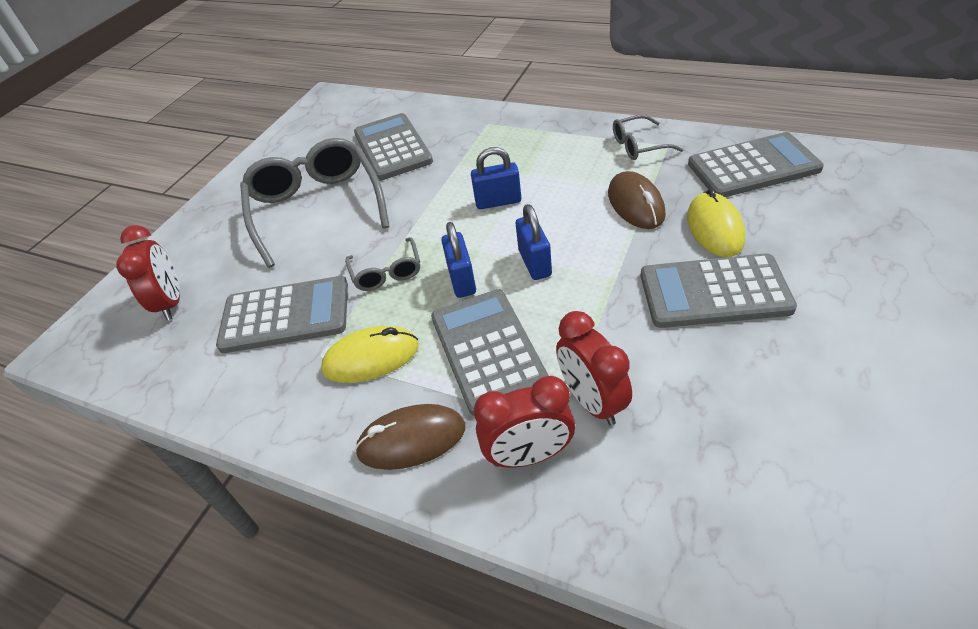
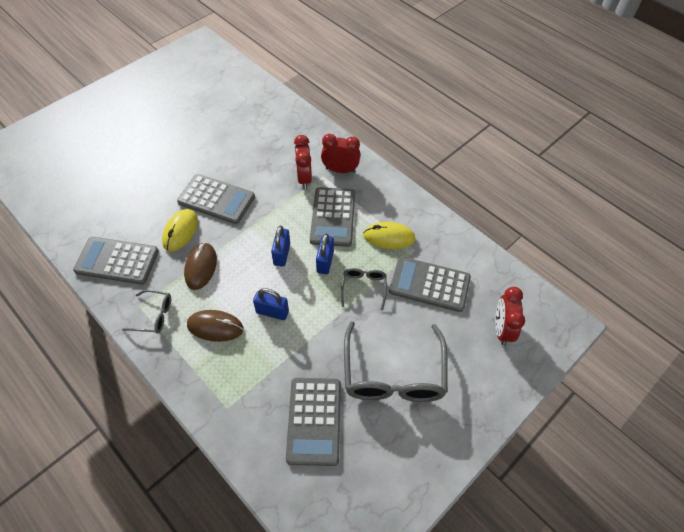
camera: 165 degrees left, 10 degrees up
brown mouse [355,404,465,470] -> brown mouse moved to [187,310,243,342]

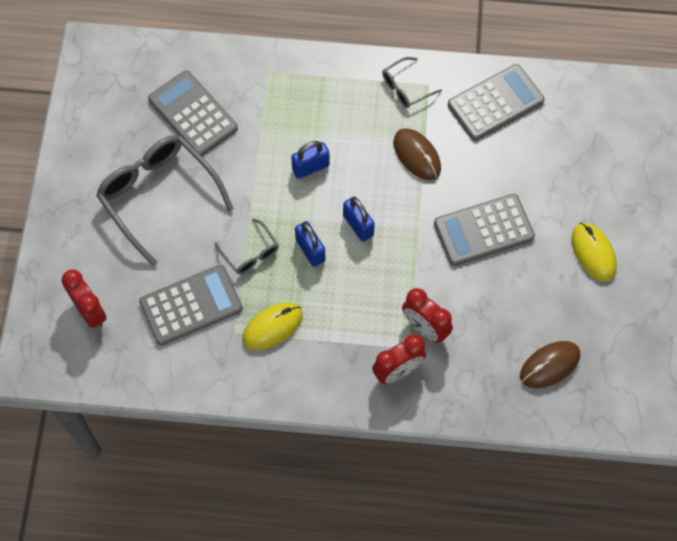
camera: 140 degrees right, 10 degrees up
yellow mouse [162,209,198,251] -> yellow mouse moved to [572,223,617,282]
brown mouse [187,310,243,342] -> brown mouse moved to [520,341,580,388]
grey calculator [310,187,355,247] -> none

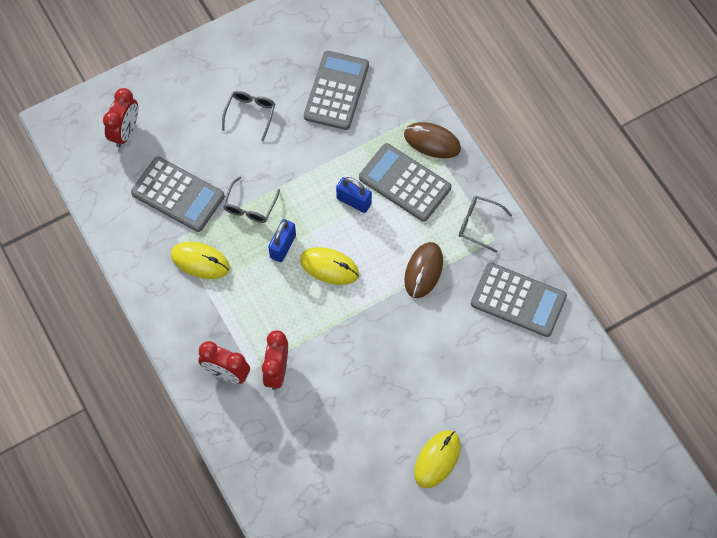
camera: 55 degrees right, 0 degrees up
grey glasses [96,135,234,266] -> grey glasses [222,91,275,141], size x0.48
blue padlock [343,196,375,242] -> yellow mouse [300,247,359,285]
grey calculator [434,194,535,266] -> grey calculator moved to [359,143,451,222]
brown mouse [520,341,580,388] -> brown mouse moved to [404,122,461,158]

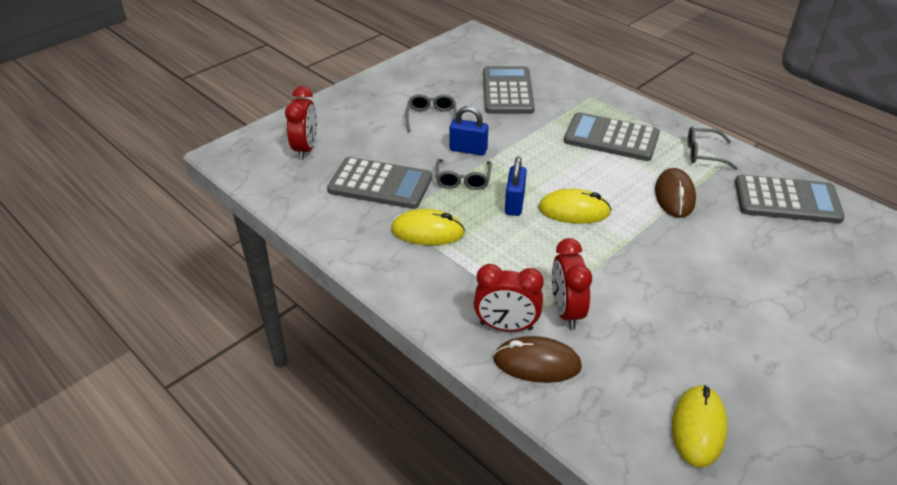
camera: 15 degrees left, 25 degrees down
blue padlock [336,177,372,213] -> blue padlock moved to [450,106,488,155]
brown mouse [404,122,461,158] -> brown mouse moved to [493,336,582,383]
yellow mouse [414,430,461,488] -> yellow mouse moved to [672,385,727,467]

